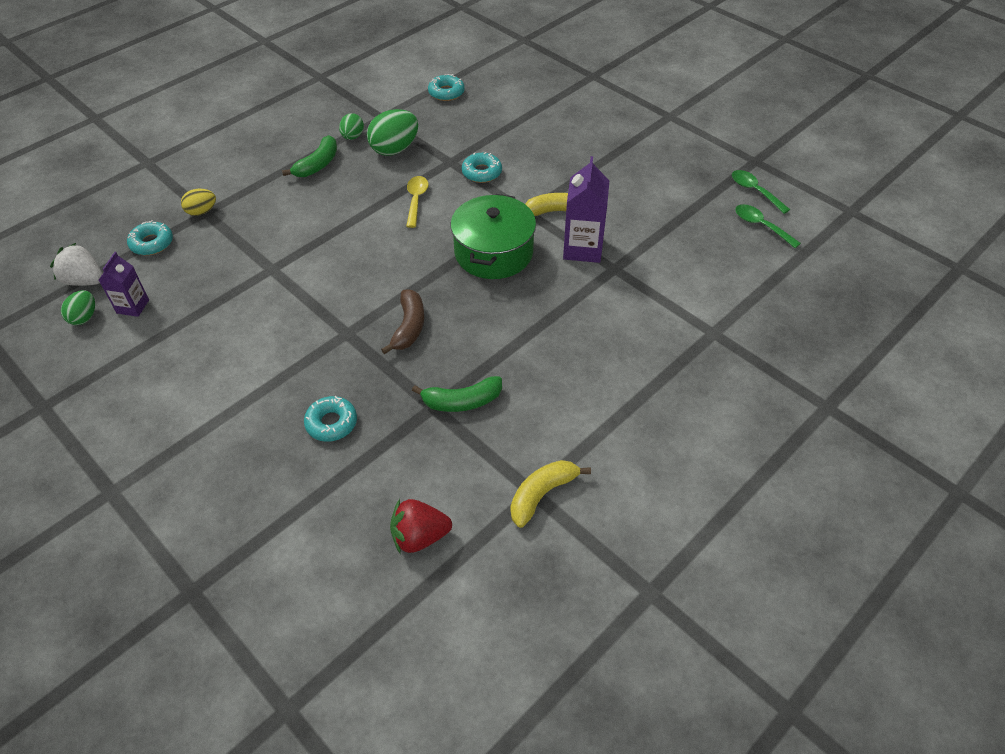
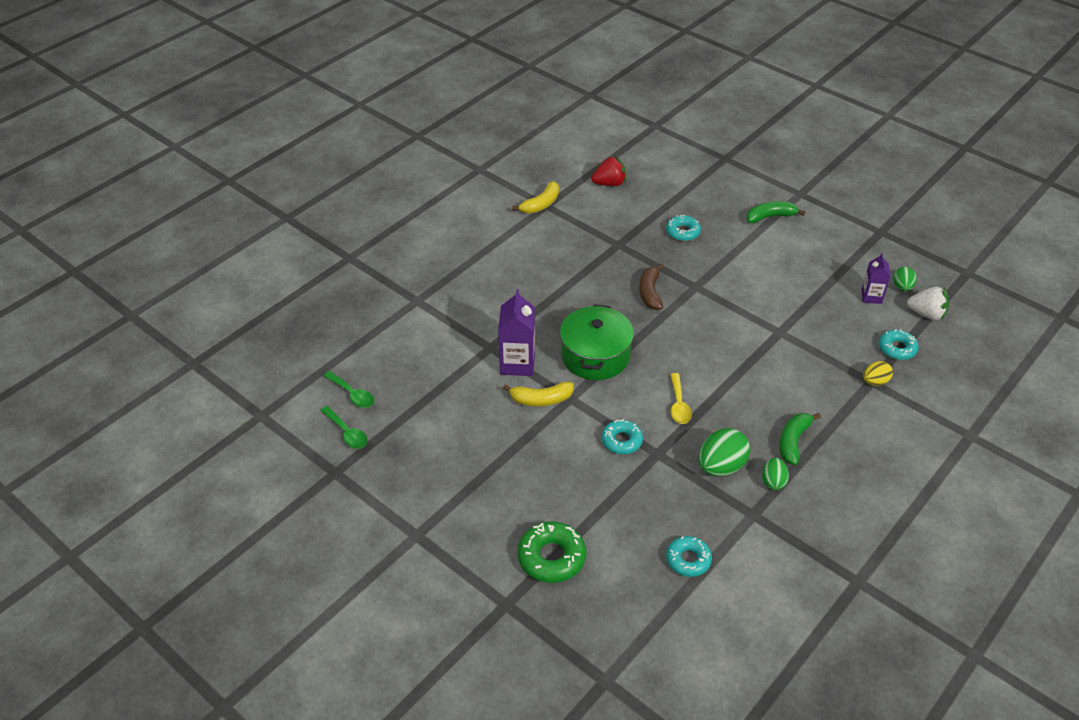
camera: 175 degrees right, 5 degrees down
green banana [412,376,502,412] -> green banana moved to [746,201,805,223]
none -> green donut [518,521,586,583]

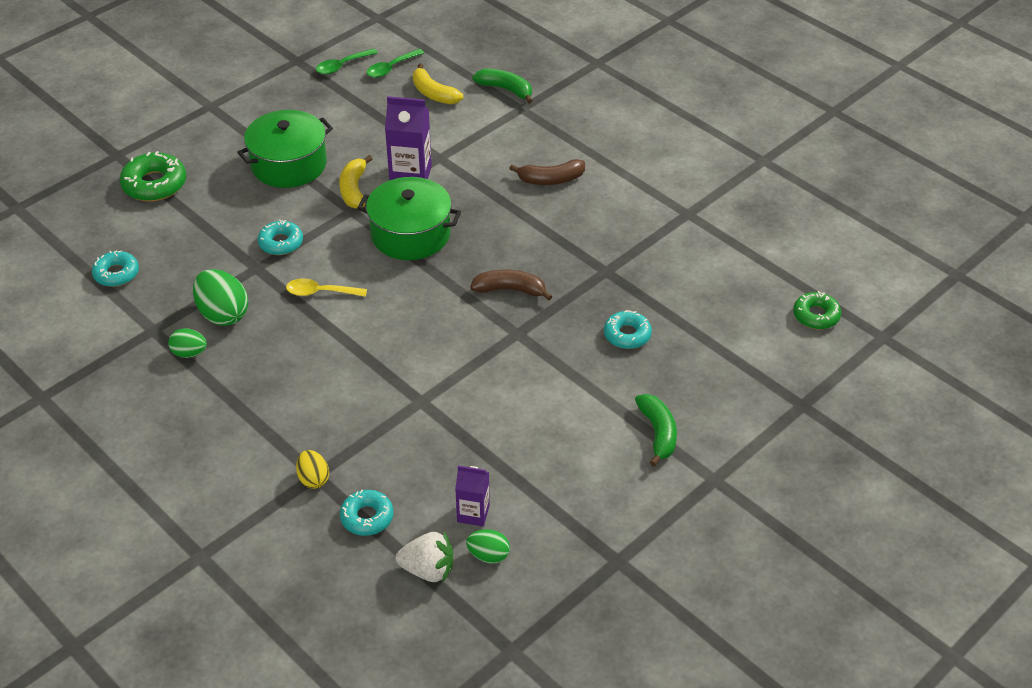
camera: 95 degrees right, 0 degrees up
yellow banana [512,181,559,214] -> yellow banana moved to [413,63,463,104]
red strawberry [591,156,626,186] -> none
green banana [779,413,821,465] -> green banana moved to [472,69,532,104]
white strawberry [907,287,949,320] -> white strawberry turned 105 degrees counterclockwise [396,532,453,582]
none -> green pot [237,110,333,188]
none -> brown banana [509,159,585,185]
none -> green donut [793,291,841,329]

